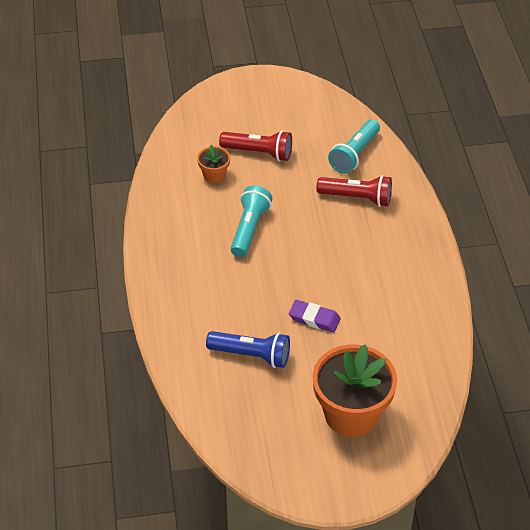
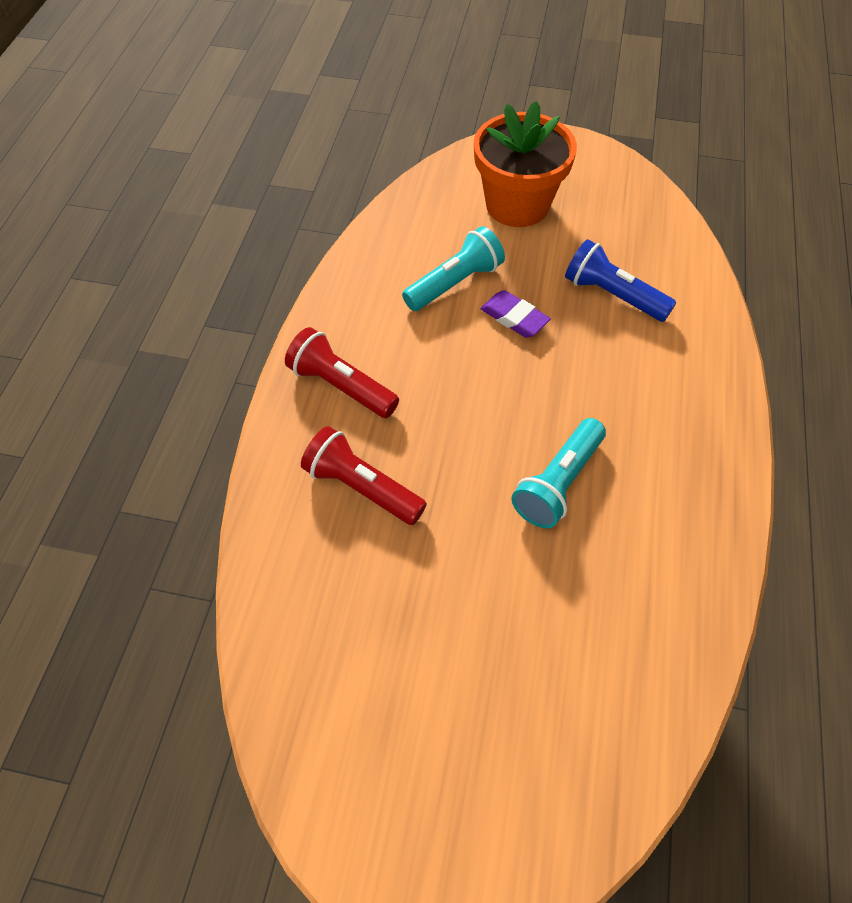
camera: 160 degrees left, 10 degrees up
orange flower pot [197,145,230,183] -> none
red flashlight [219,131,292,161] -> red flashlight moved to [285,327,399,418]
turquoise flashlight [328,119,380,174] -> turquoise flashlight moved to [402,226,505,311]

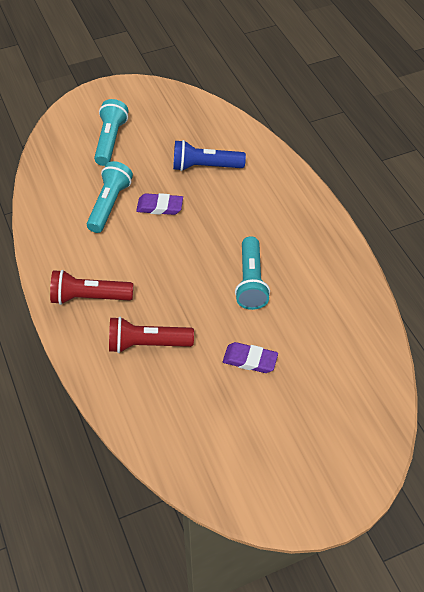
camera: 35 degrees left, 5 degrees down
orange flower pot [474,101,577,227] -> turquoise flashlight [94,99,128,166]
none -> purple eraser [223,342,278,373]

